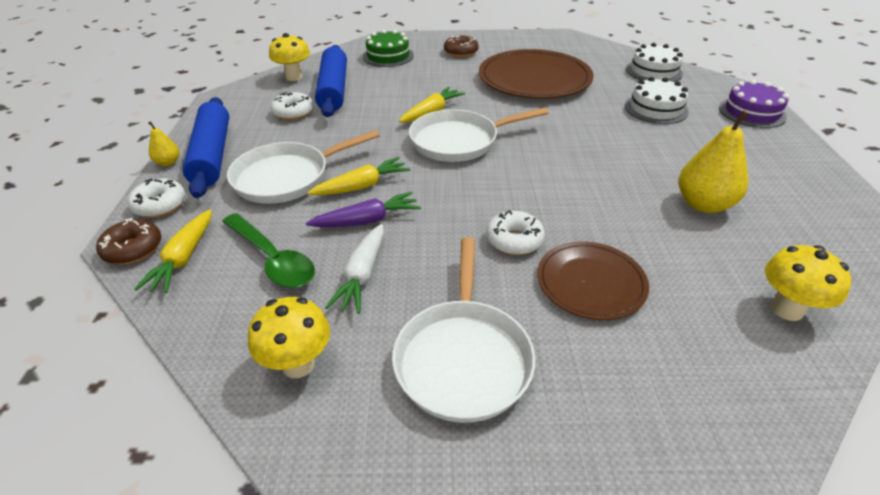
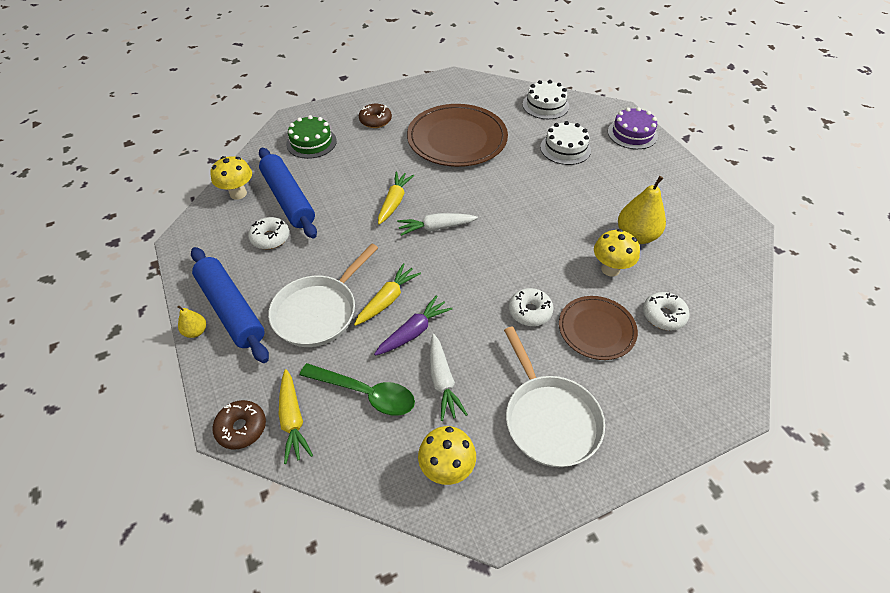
camera: 25 degrees left, 10 degrees up
white donut [128,178,186,218] -> white donut moved to [643,292,690,330]
white pan [409,108,549,162] -> white carrot [397,213,478,236]
yellow mushroom [765,245,851,321] -> yellow mushroom moved to [594,229,640,276]

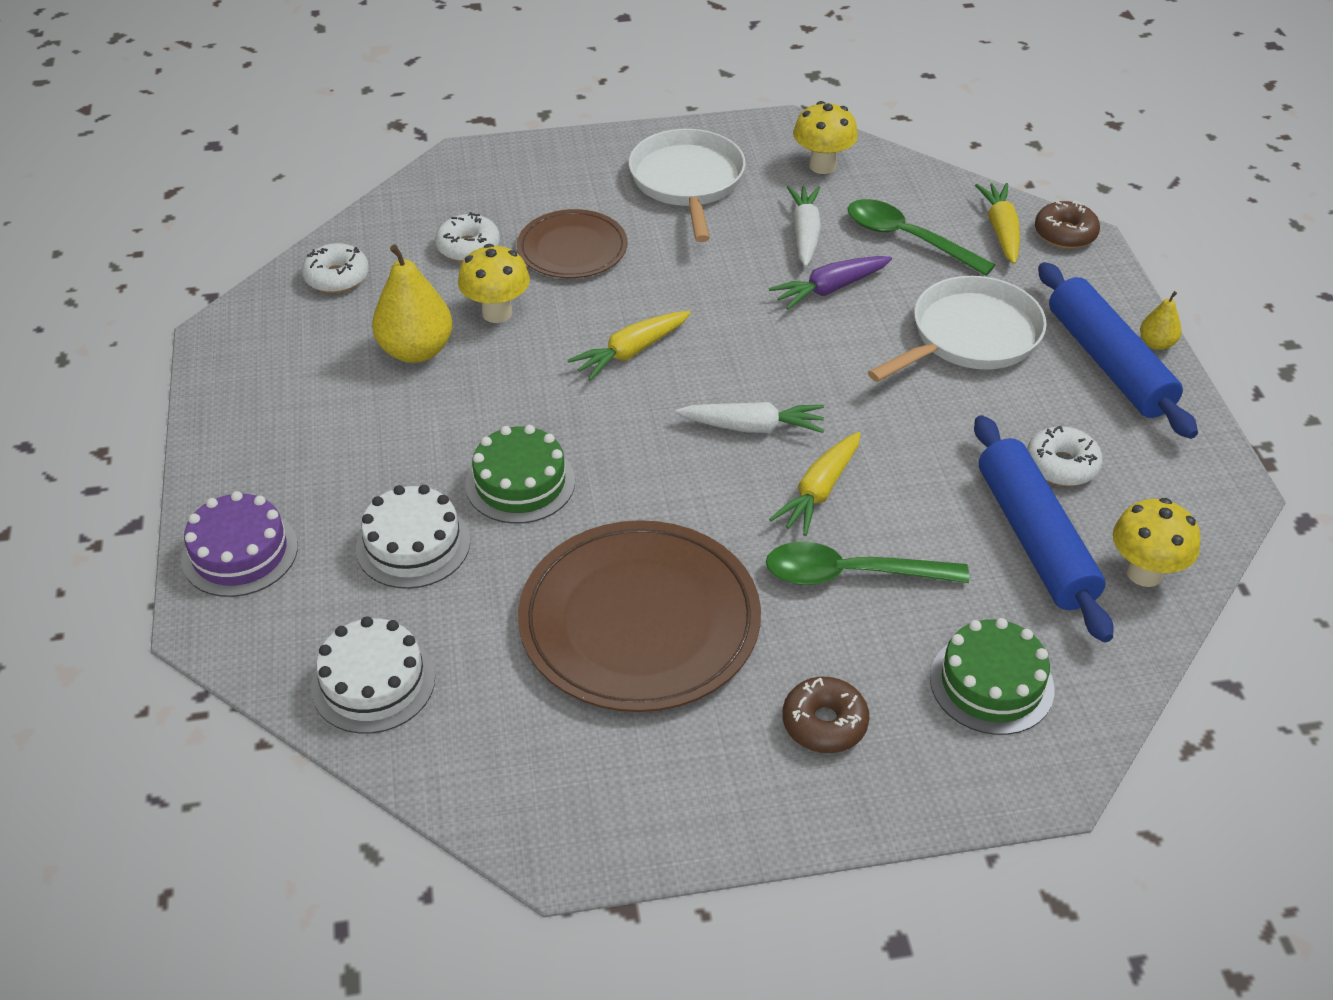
camera: 165 degrees left, 5 degrees down
yellow carrot [354,263,421,326] -> yellow carrot moved to [568,311,691,381]
white donut [509,288,554,326] -> white donut moved to [302,243,369,293]
none -> green cake [465,425,575,524]
none -> green spoon [766,542,969,585]

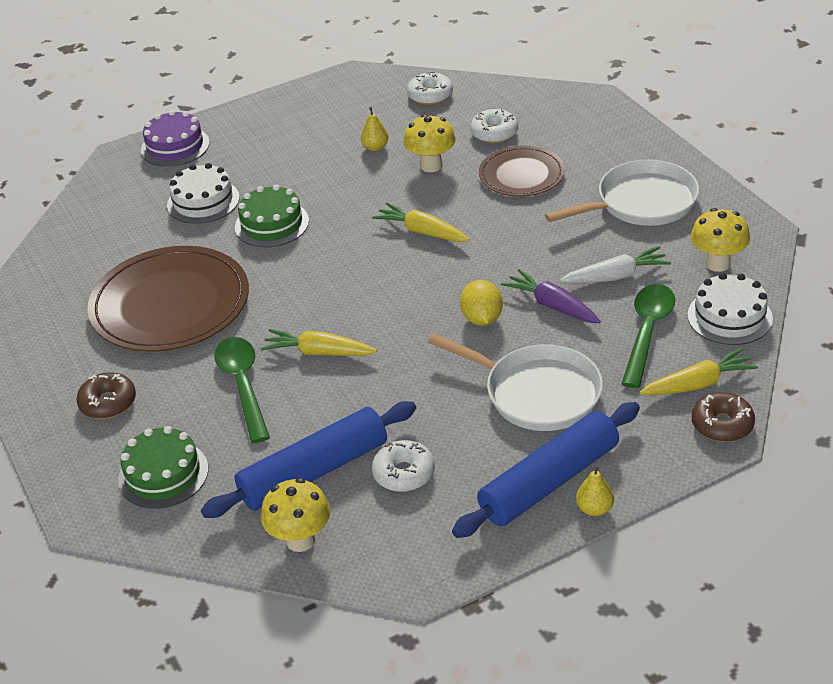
camera: 75 degrees right, 5 degrees down
white cake [311,616,435,734] -> white cake moved to [687,273,773,345]
yellow pear [372,244,453,363] -> yellow pear [361,107,388,151], size x0.51
white carrot [676,402,824,433] -> none
none -> yellow lemon [460,280,503,326]

